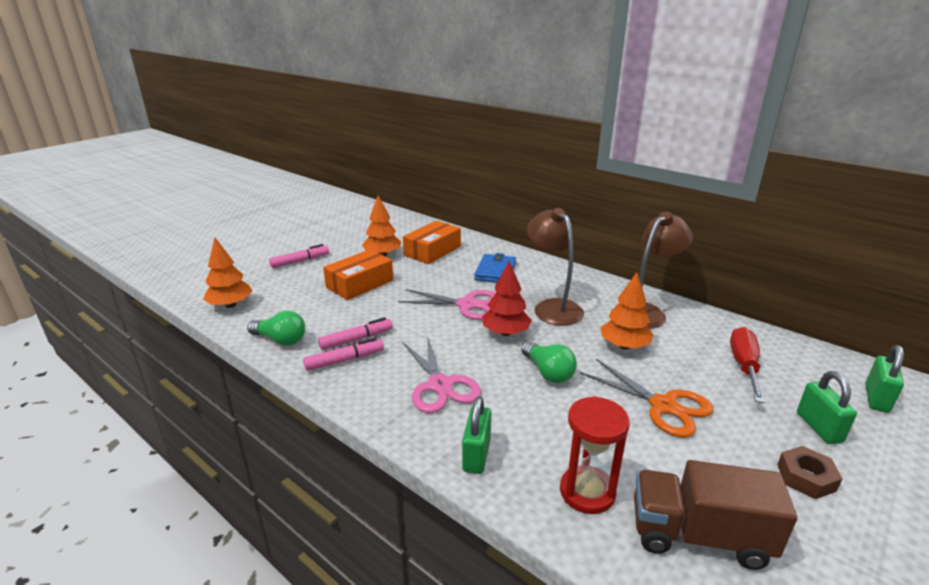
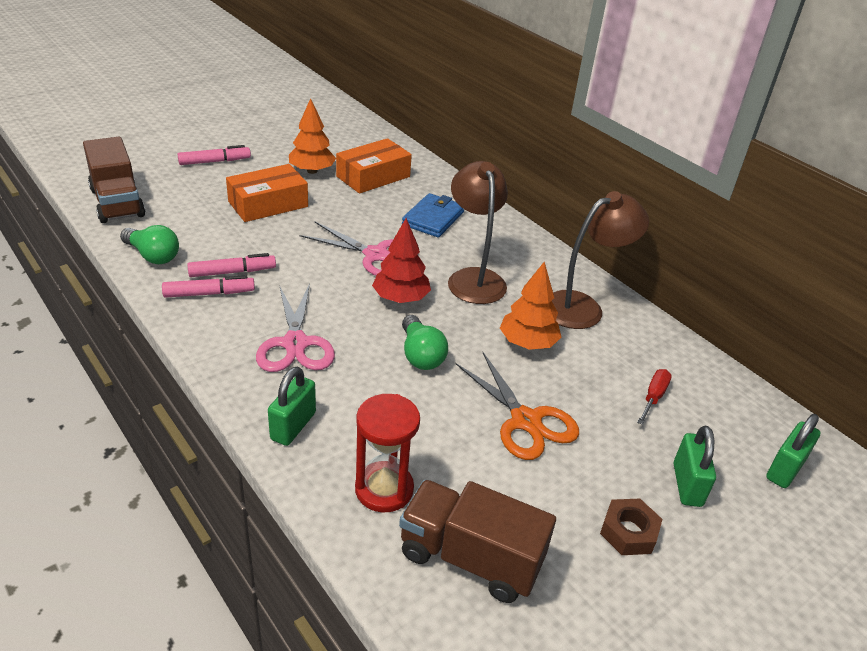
camera: 10 degrees right, 10 degrees up
orange tree [203,238,252,308] -> brown truck [83,137,145,223]
red screwdriver [730,327,765,403] -> red screwdriver [637,369,672,425], size x0.61

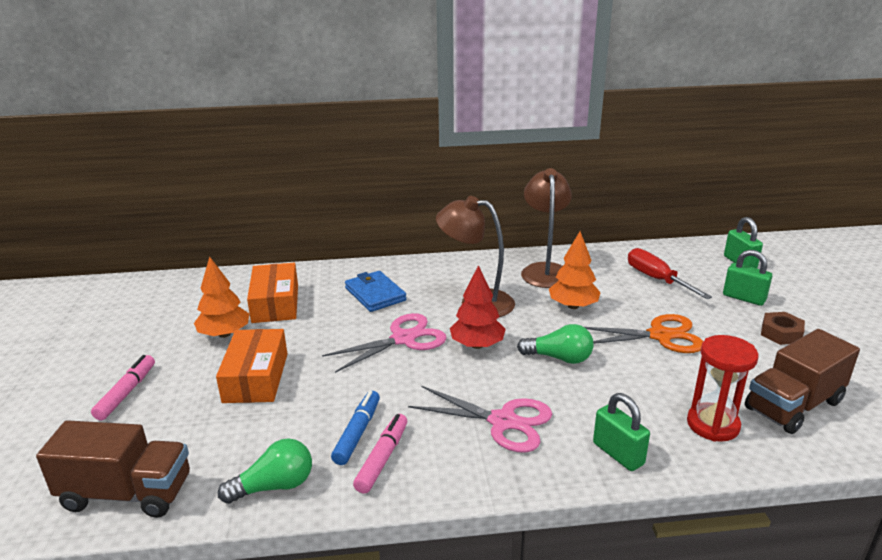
camera: 55 degrees left, 10 degrees down
pink marker [187,253,276,277] -> blue marker [331,391,380,465]
red screwdriver [637,369,672,425] -> red screwdriver [628,248,712,299], size x1.64

